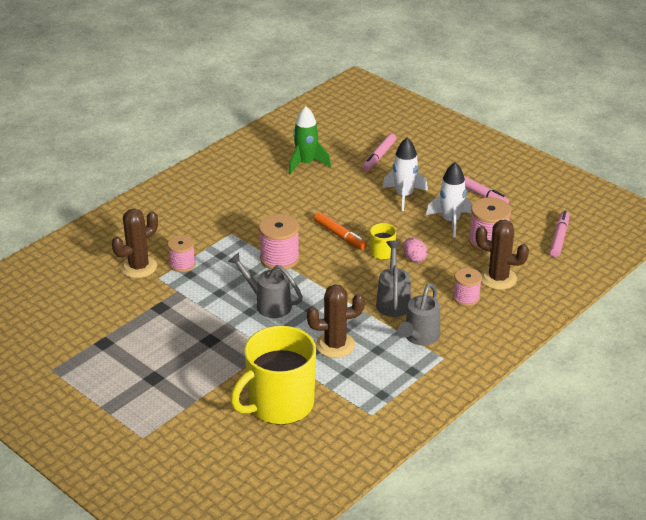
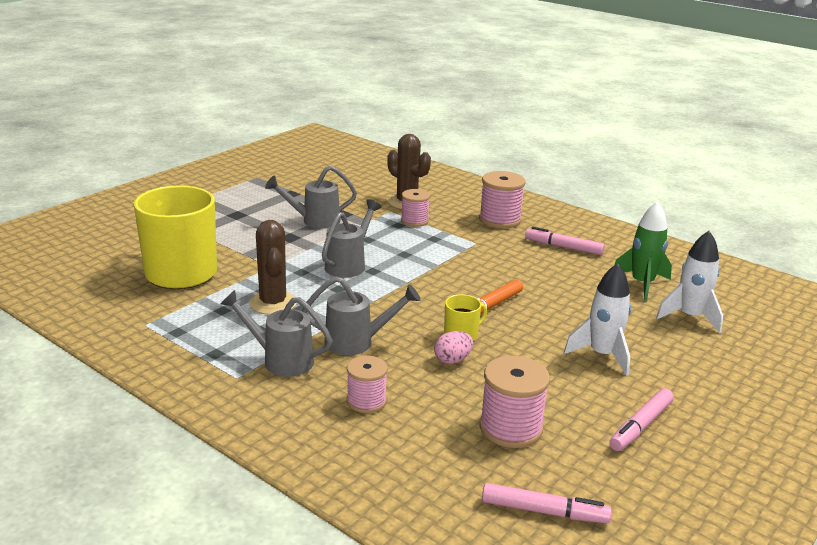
camera: 85 degrees right, 10 degrees down
pink spool [259,214,300,270] -> pink spool moved to [479,171,525,228]
pink marker [362,133,396,171] -> pink marker moved to [525,227,605,255]
white rocket [426,162,472,237] -> white rocket moved to [656,231,723,333]
brown cactus [476,220,529,290] -> none
none -> grey watering can [265,166,357,229]

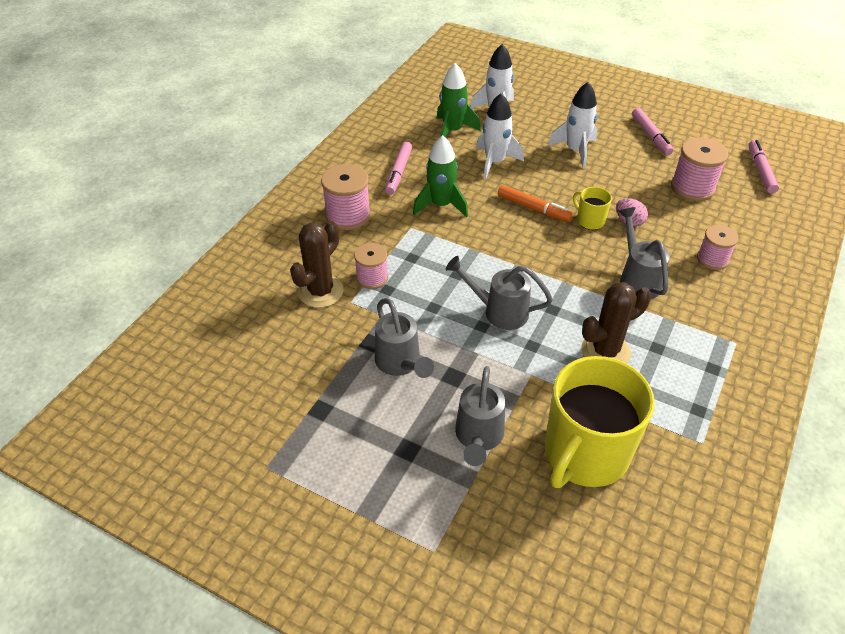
camera: 100 degrees left, 20 degrees up
grey watering can [220,290,333,377] -> grey watering can moved to [455,366,505,466]
pink marker [609,388,674,451] -> pink marker turned 45 degrees clockwise [632,108,674,155]
none -> green rocket [413,135,468,217]
none -> white rocket [476,93,524,179]

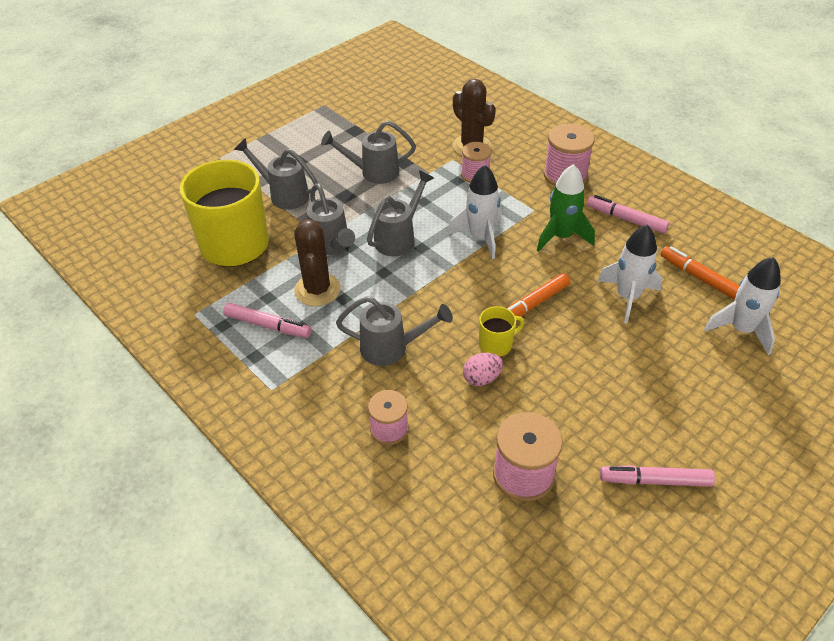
camera: 110 degrees right, 0 degrees up
green rocket [436,63,481,138] -> orange marker [661,246,739,300]
white rocket [548,82,598,168] -> white rocket moved to [448,165,501,259]
pink marker [748,140,779,194] -> pink marker moved to [223,303,312,338]
none -> grey watering can [307,183,355,255]

